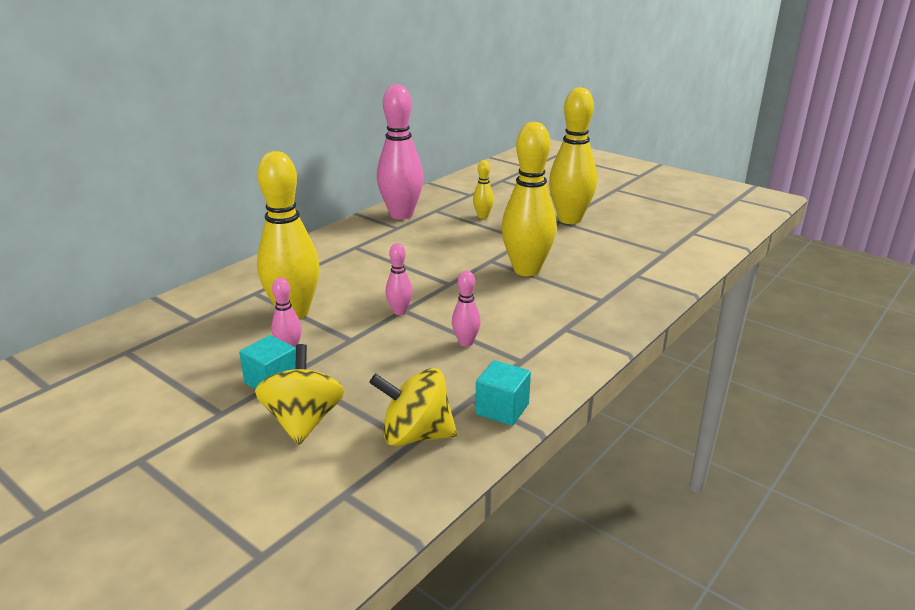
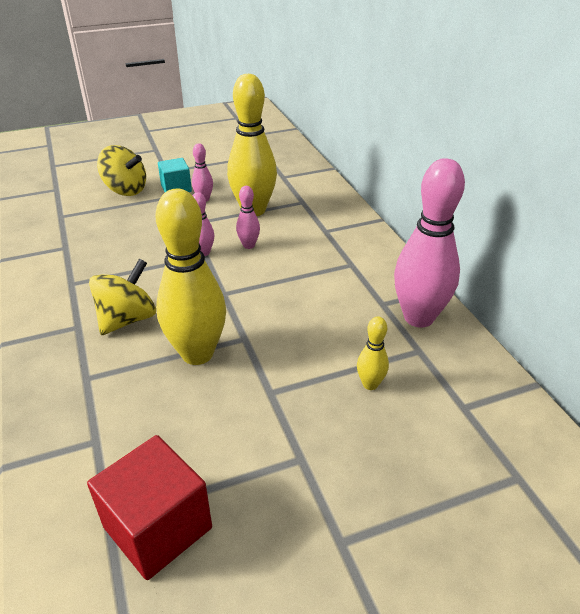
camera: 120 degrees right, 10 degrees up
yellow spinning top [369,368,457,446] -> yellow spinning top moved to [89,259,156,335]
pink bowling pin [452,270,481,347] -> pink bowling pin moved to [236,186,260,249]
turquoise cube [475,360,531,426] -> none
yellow bowling pin [549,87,597,224] -> none
none -> red cube [87,435,212,580]

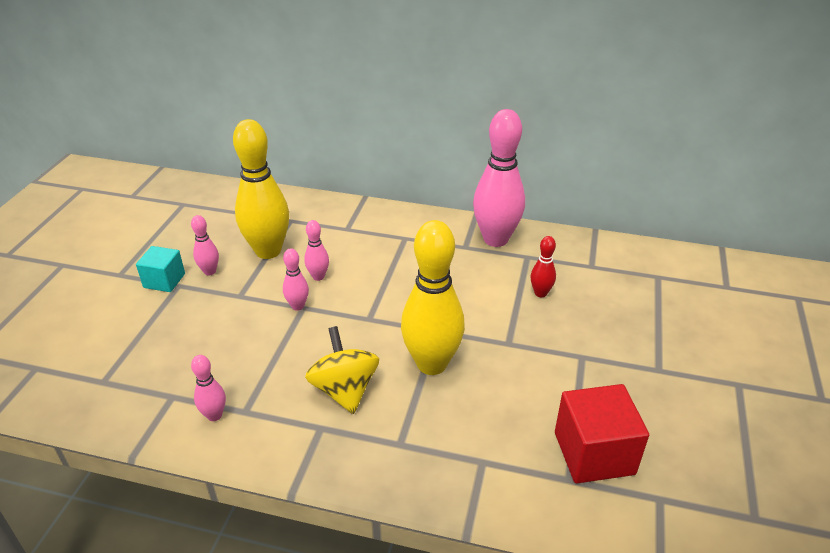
camera: 55 degrees left, 0 degrees up
yellow spinning top [97,145,146,196] -> none
yellow bowling pin [357,317,389,390] -> red bowling pin [530,236,556,297]
none -> pink bowling pin [191,355,226,421]

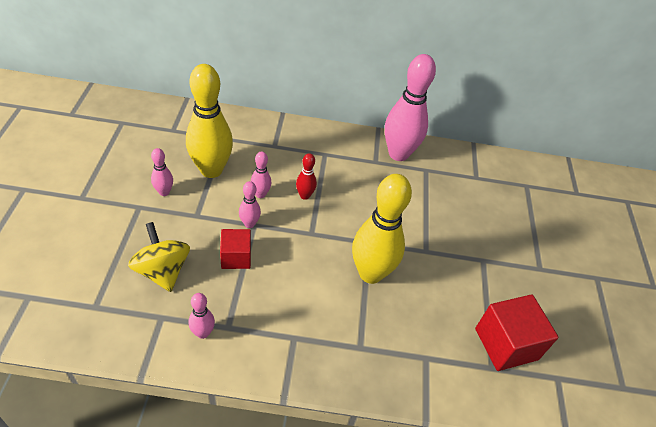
camera: 15 degrees left, 10 degrees up
turquoise cube [136,246,185,292] -> none
yellow spinning top [305,326,379,414] -> yellow spinning top moved to [128,222,190,292]
red bowling pin [530,236,556,297] -> red bowling pin moved to [296,153,317,200]
none -> red cube [220,229,251,269]

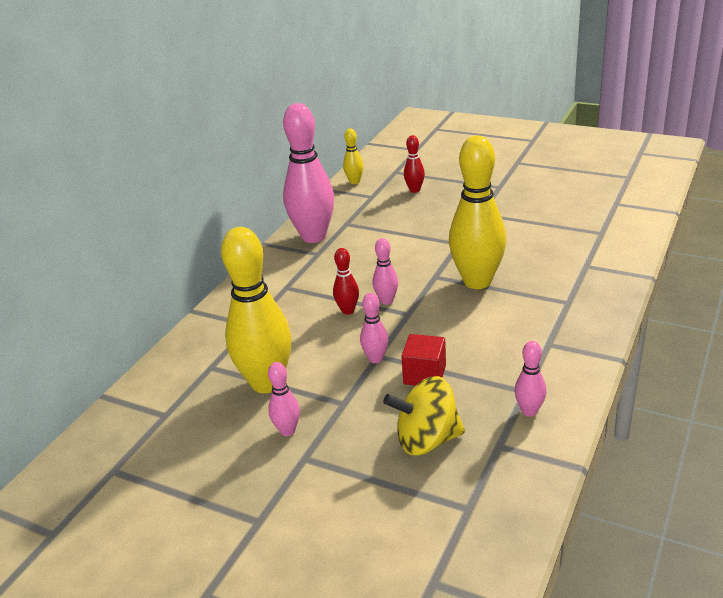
camera: 60 degrees left, 15 degrees down
pink bowling pin [251,151,271,198] -> pink bowling pin moved to [373,238,398,305]
red cube [475,294,559,371] -> none
none -> yellow bowling pin [343,128,364,184]
none -> red bowling pin [404,135,425,193]

